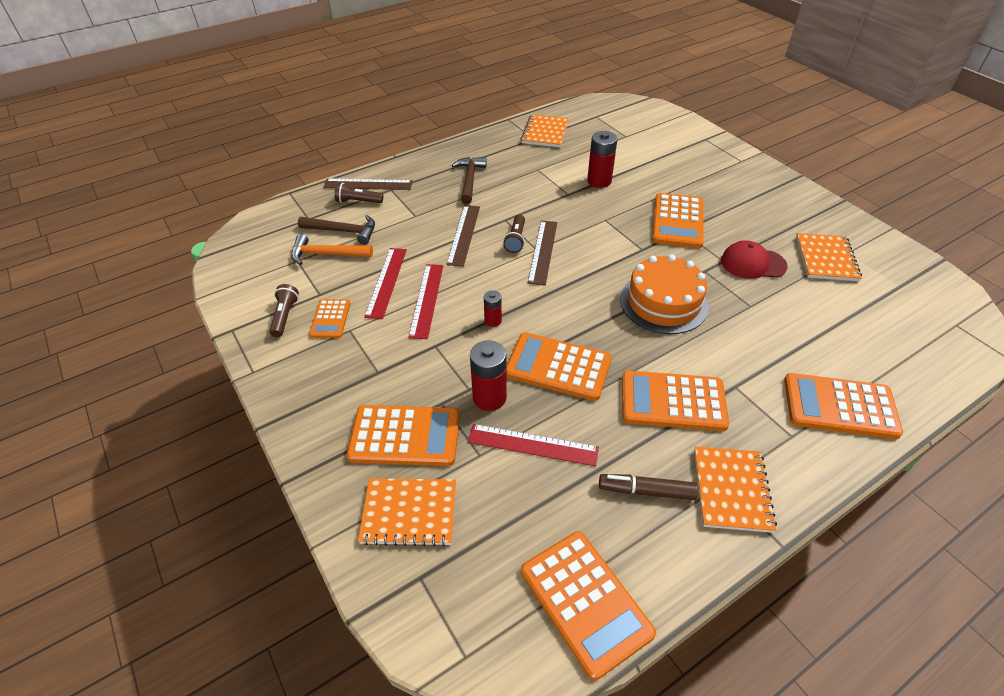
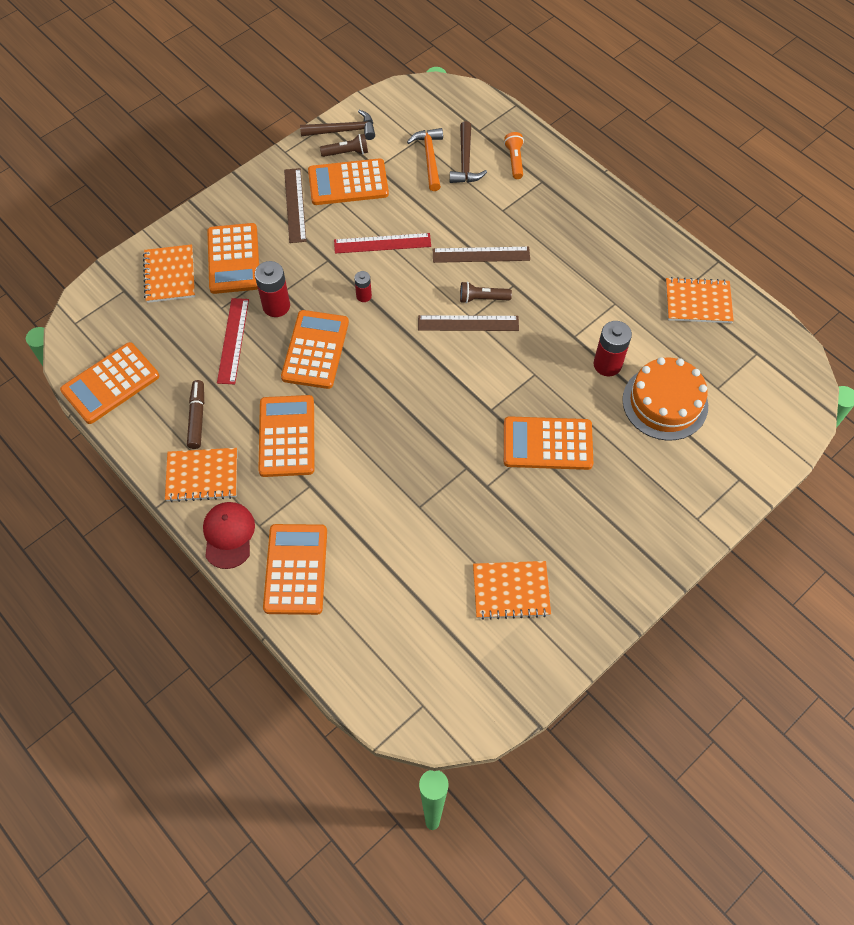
camera: 80 degrees right, 15 degrees up
orange calculator [309,299,350,338] -> orange calculator [308,158,389,205], size x1.76
brown ruler [323,179,413,190] -> brown ruler moved to [284,168,306,243]
brown flashlight [334,183,383,203] -> orange flashlight [504,132,524,179]
red ruler [364,248,407,319] -> none
brown hammer [452,157,487,204] -> brown hammer moved to [300,110,375,140]
orange cake [620,254,709,334] -> orange cake moved to [622,357,708,441]
red cap [721,240,788,279] -> red cap moved to [203,502,255,569]

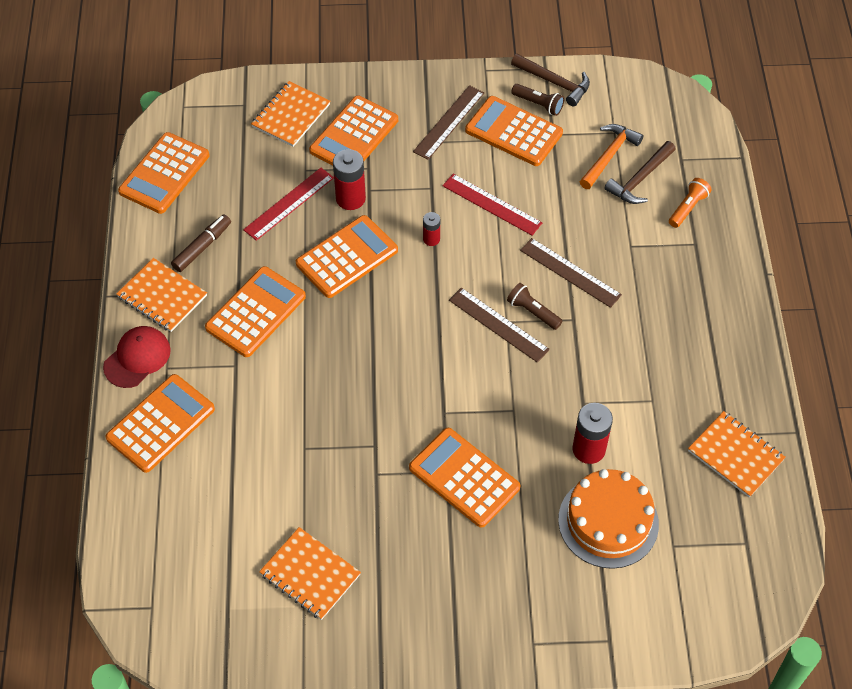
camera: 40 degrees right, 5 degrees down
orange calculator [60,342,159,424] -> orange calculator turned 60 degrees counterclockwise [118,132,210,214]

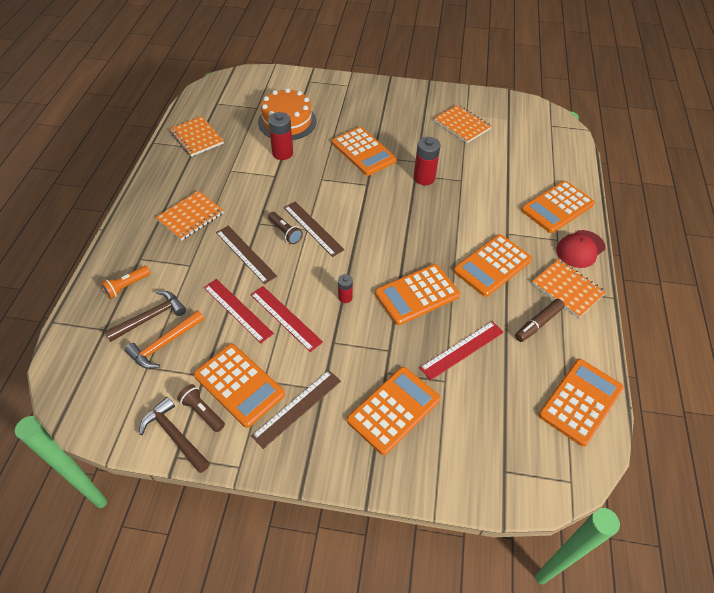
camera: 170 degrees left, 5 degrees down
orange notebook [251,81,330,147] -> orange notebook moved to [155,191,224,241]
red battery [333,149,366,210] -> red battery moved to [414,137,440,185]
none -> red ruler [204,279,274,343]

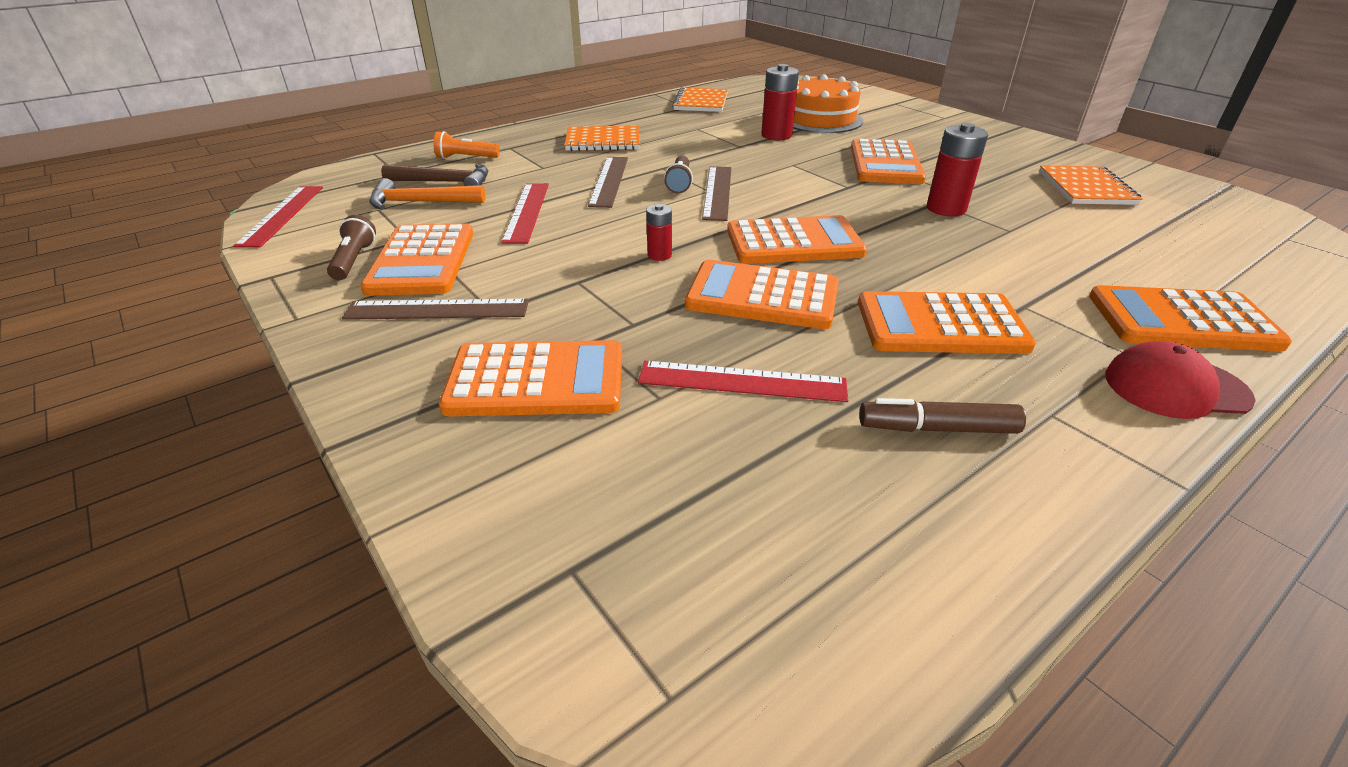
camera: 45 degrees right, 15 degrees down
brown hammer [139,397,210,473] -> none
red ruler [250,286,323,352] -> red ruler moved to [233,186,323,248]
orange notebook [532,259,606,318] -> none
orange calculator [538,359,624,447] -> orange calculator moved to [727,215,867,264]

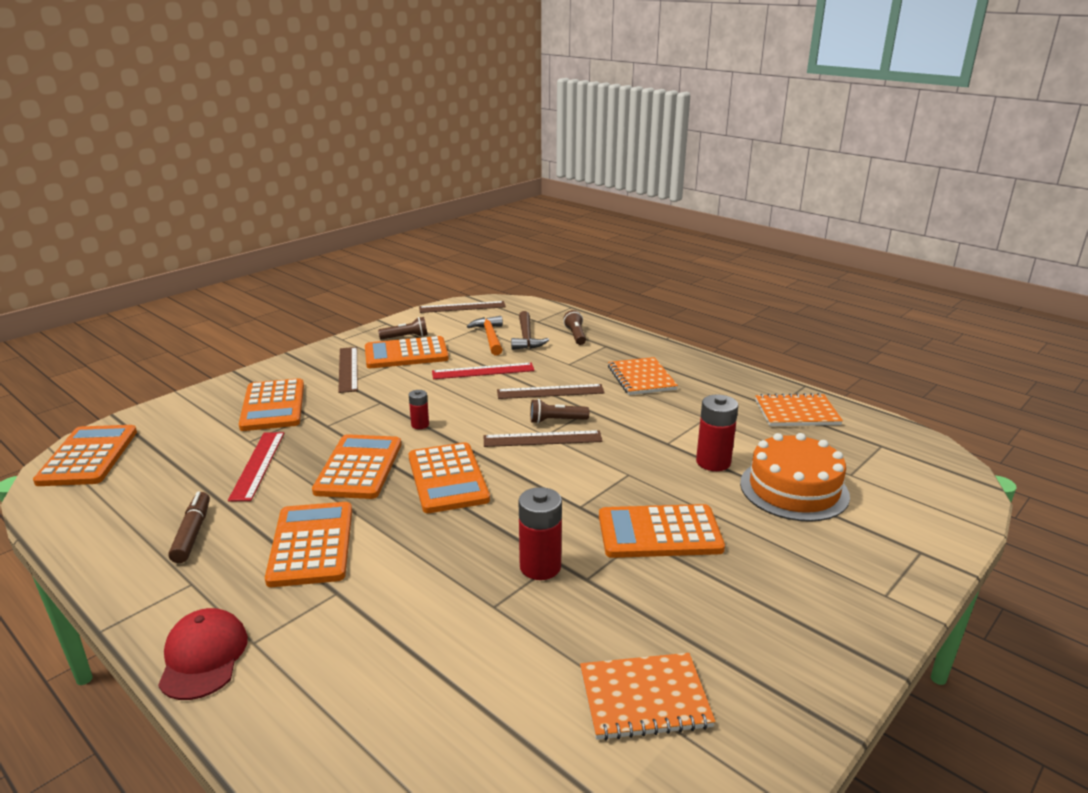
camera: 80 degrees right, 10 degrees down
red ruler [233,186,323,248] -> brown ruler [419,301,506,313]
orange flashlight [434,131,500,159] -> brown flashlight [563,310,586,345]
orange calculator [1089,285,1292,352] -> orange calculator moved to [33,425,137,486]

